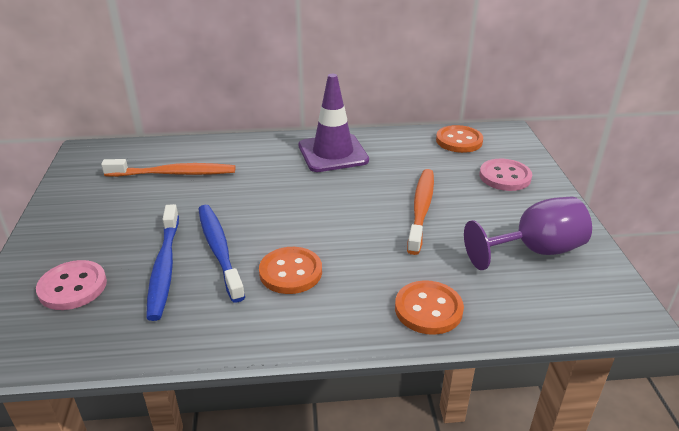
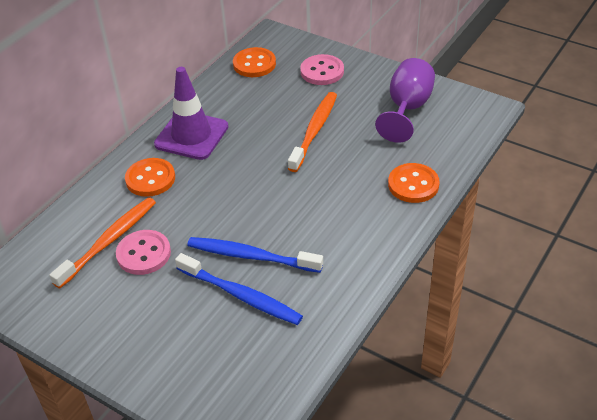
camera: 50 degrees left, 10 degrees up
pink button [36,260,107,310] -> pink button moved to [116,230,171,275]
orange button [259,247,322,294] -> orange button moved to [125,158,175,197]
orange toothbrush [407,169,434,255] -> orange toothbrush turned 60 degrees clockwise [288,92,337,172]

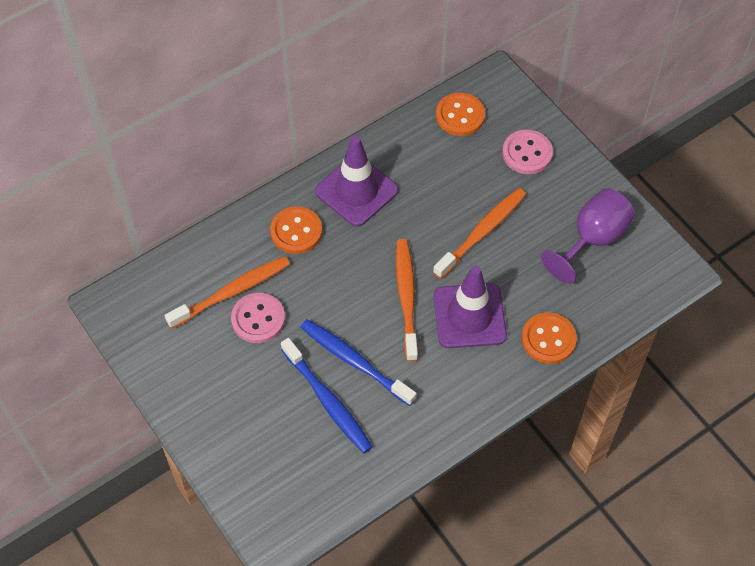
camera: 20 degrees right, 15 degrees up
none -> orange toothbrush [396,239,418,362]
none -> purple traffic cone [433,266,507,348]

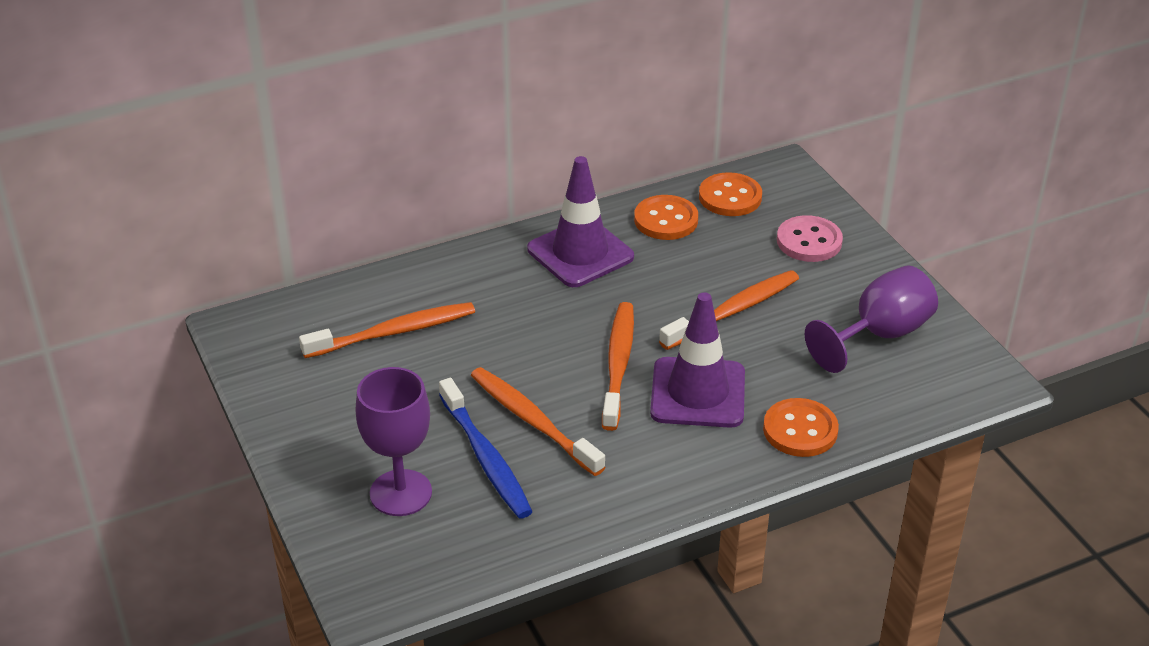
camera: 10 degrees right, 20 degrees down
pink button [231,293,285,343] -> none
orange button [270,206,322,254] -> orange button moved to [634,195,698,240]
blue toothbrush [301,319,417,406] -> orange toothbrush [471,367,605,476]
none -> purple goblet [355,367,432,516]

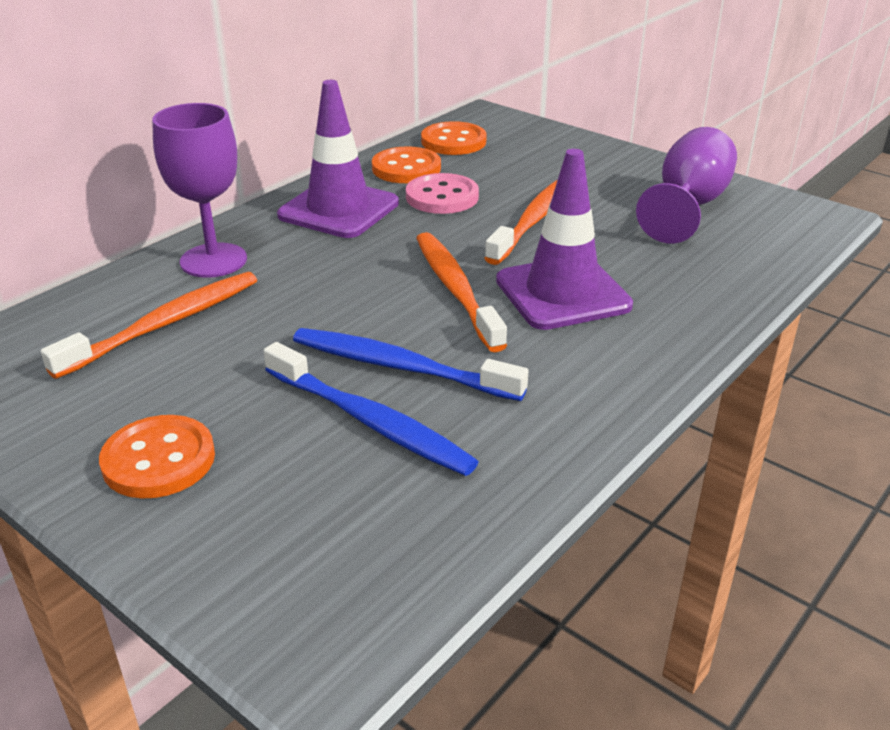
camera: 25 degrees left, 5 degrees down
purple goblet [355,367,432,516] -> purple goblet moved to [152,103,247,278]
orange toothbrush [471,367,605,476] -> blue toothbrush [293,328,529,401]
orange button [763,398,839,457] -> orange button moved to [99,415,215,498]
pink button [777,215,843,262] -> pink button moved to [406,173,479,214]

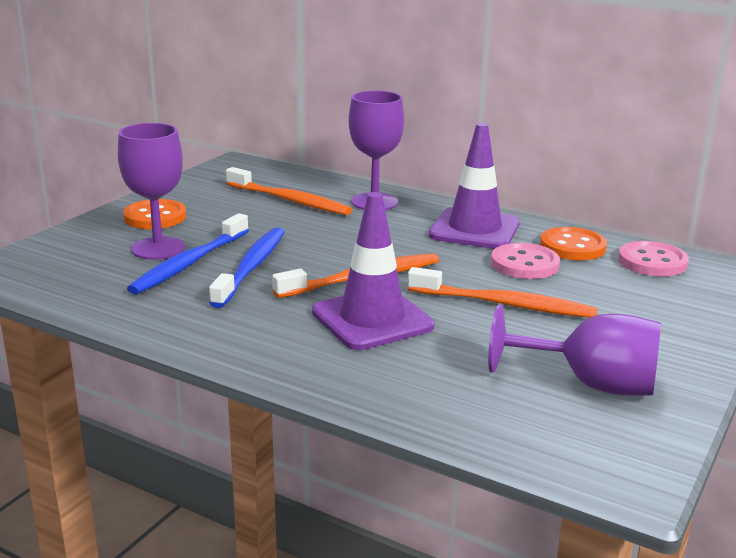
camera: 80 degrees right, 10 degrees down
orange button [421,121,487,155] -> pink button [618,241,689,276]
none -> purple goblet [118,123,185,260]

